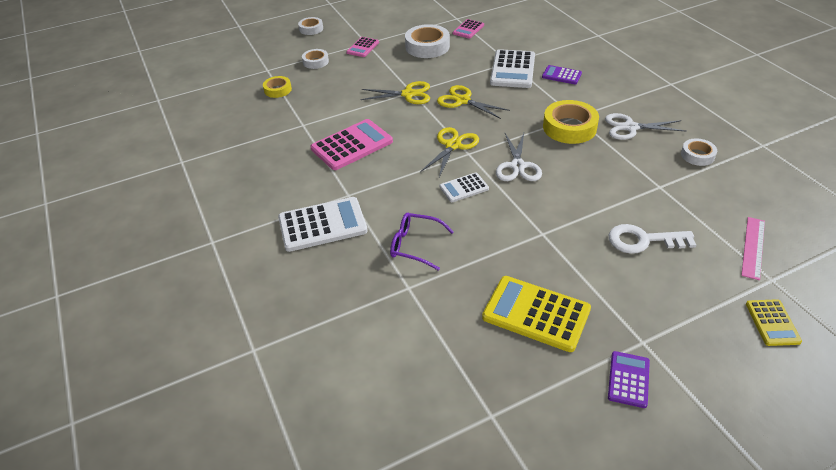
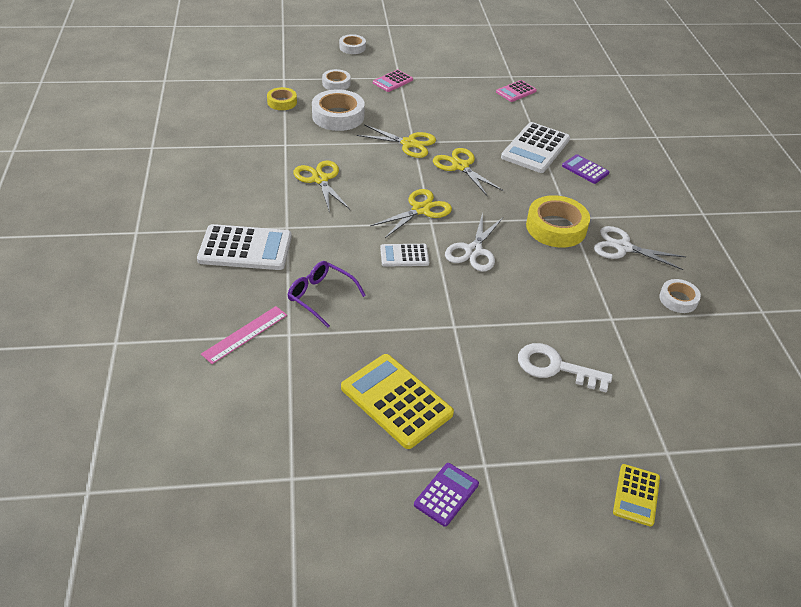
camera: 15 degrees right, 0 degrees up
pink calculator [310,119,393,170] -> yellow scissors [294,160,350,210]
white tape [405,24,450,58] -> white tape moved to [312,89,365,131]
pink ruler [741,217,765,280] -> pink ruler moved to [201,306,287,364]

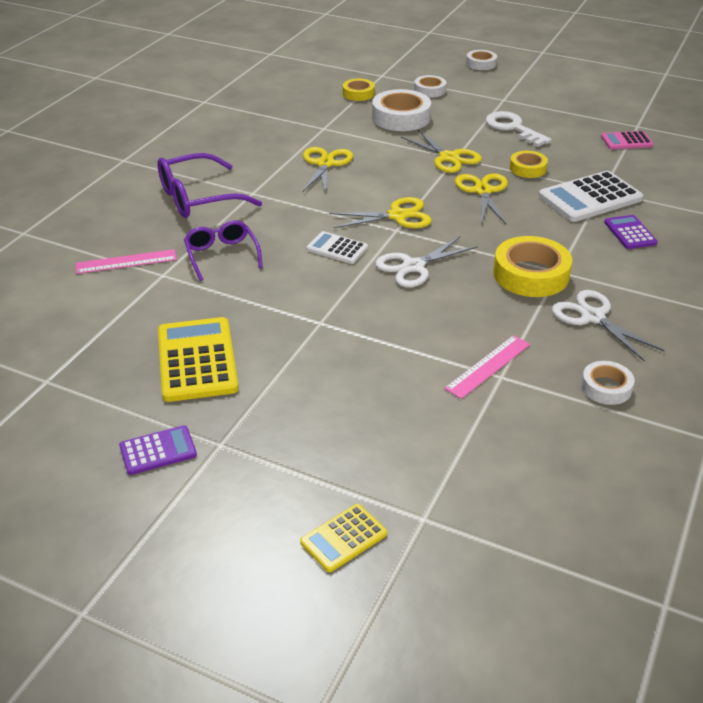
camera: 35 degrees right, 5 degrees down
white calculator [197,224,292,270] -> purple glasses [157,153,262,218]
pink calculator [373,70,413,92] -> none
white key [518,343,613,393] -> white key moved to [486,111,552,147]
none -> pink ruler [444,335,530,399]
none -> yellow tape [510,151,548,178]

